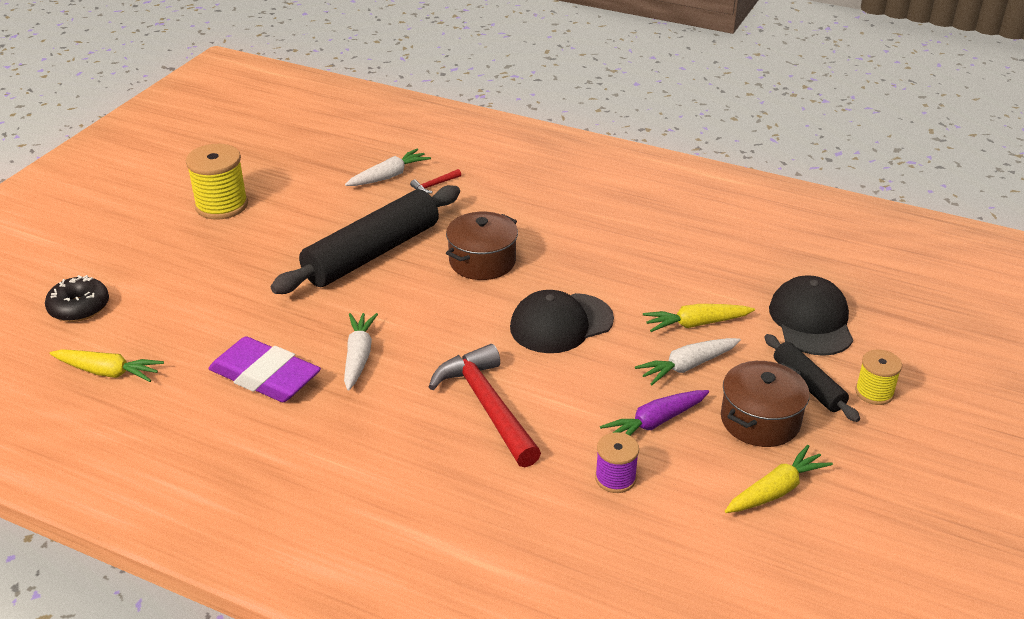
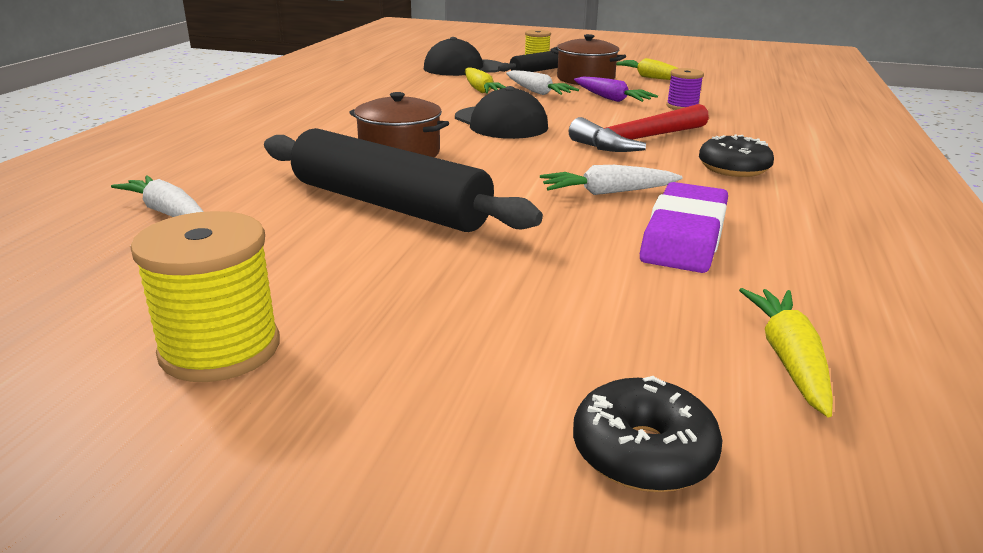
camera: 100 degrees left, 10 degrees down
red hammer [410,169,461,194] -> none
none -> black donut [699,134,774,177]

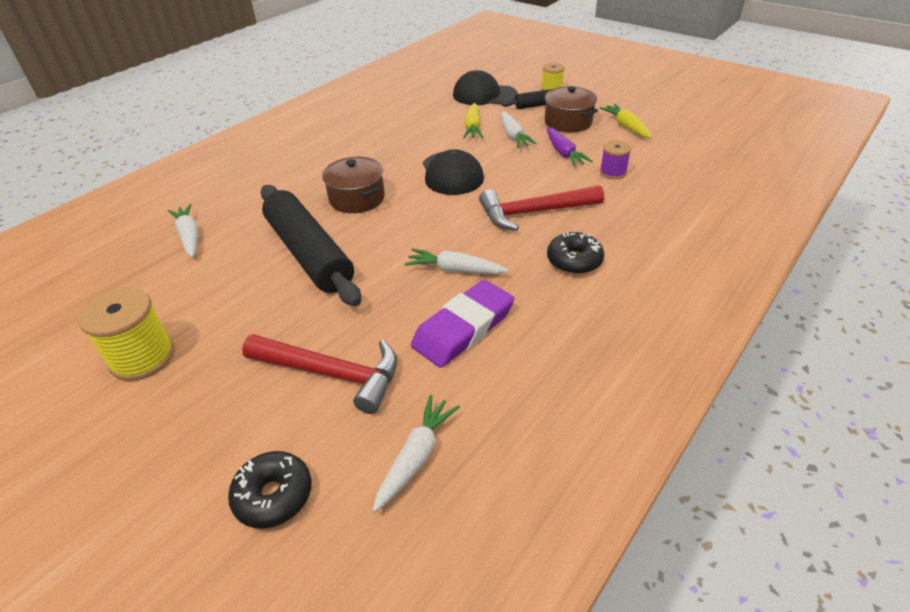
camera: 25 degrees right, 15 degrees up
yellow carrot [739,288,833,417] -> white carrot [373,395,460,512]
none -> red hammer [242,334,397,414]

